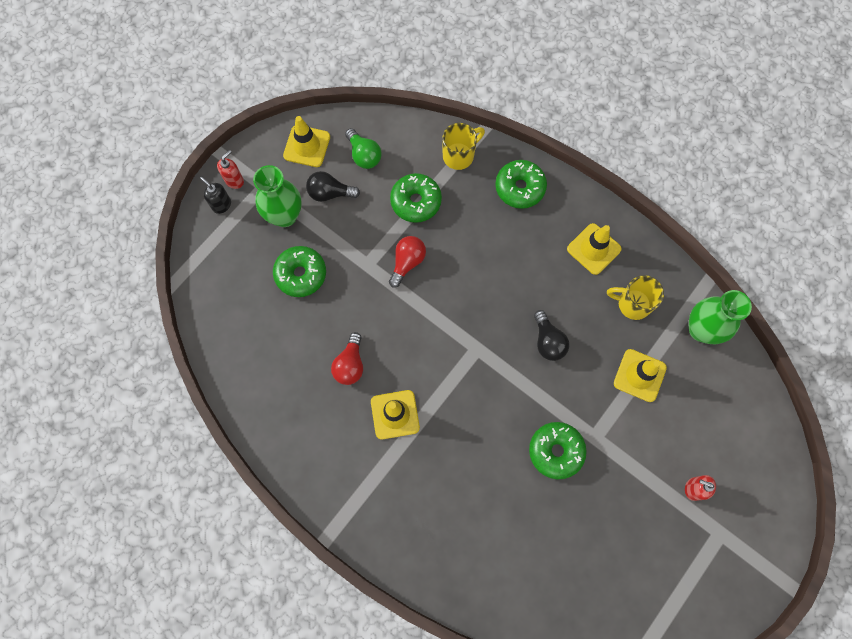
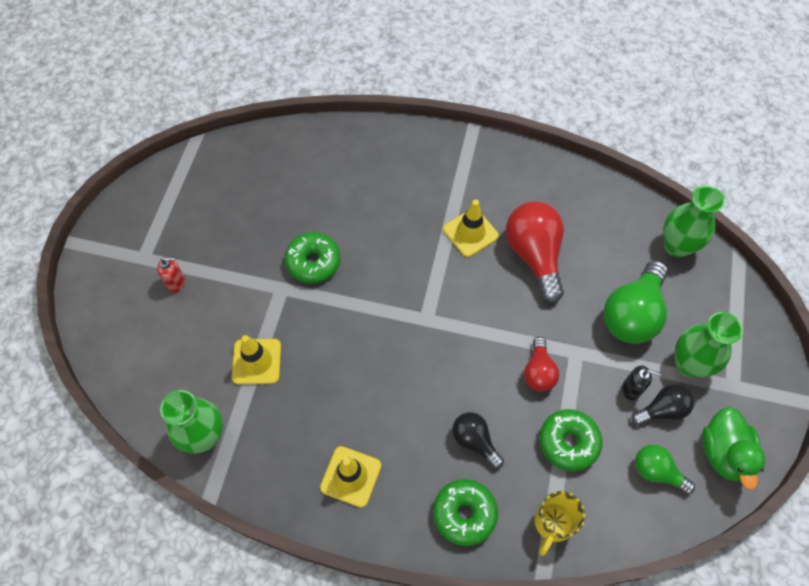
camera: 155 degrees right, 10 degrees down
black soap dispenser [200,177,231,214] -> black soap dispenser moved to [622,366,661,400]
red soap dispenser [217,150,244,189] -> none
green donut [273,246,326,297] -> green light bulb [604,260,668,344]
yellow traffic cone [283,116,330,167] -> green duck [702,407,765,490]
red light bulb [331,332,363,385] -> red light bulb [506,201,564,303], size x1.77
black light bulb [534,310,569,361] -> black light bulb moved to [452,412,504,469]
yellow mug [607,275,664,320] -> none
none -> green vase [663,186,725,258]

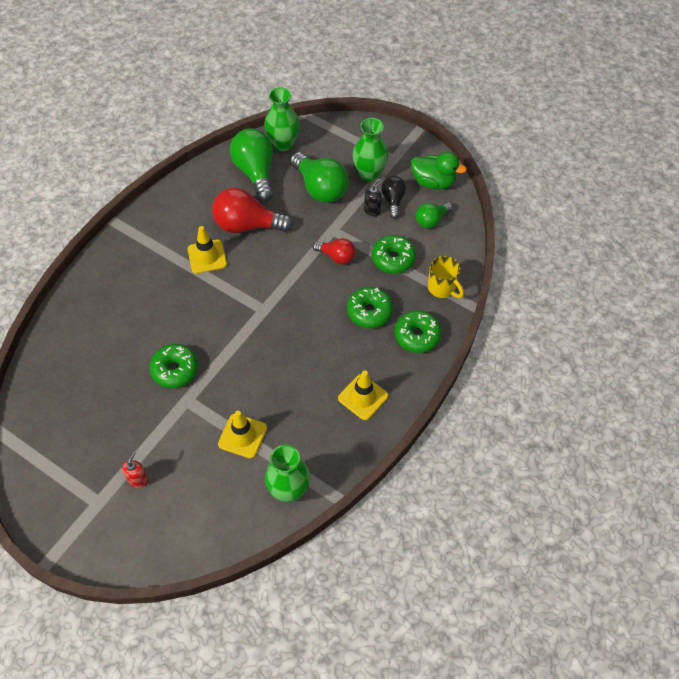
camera: 70 degrees left, 5 degrees down
black light bulb [452,412,504,469] -> green donut [347,287,393,328]
none -> green light bulb [230,128,273,202]

